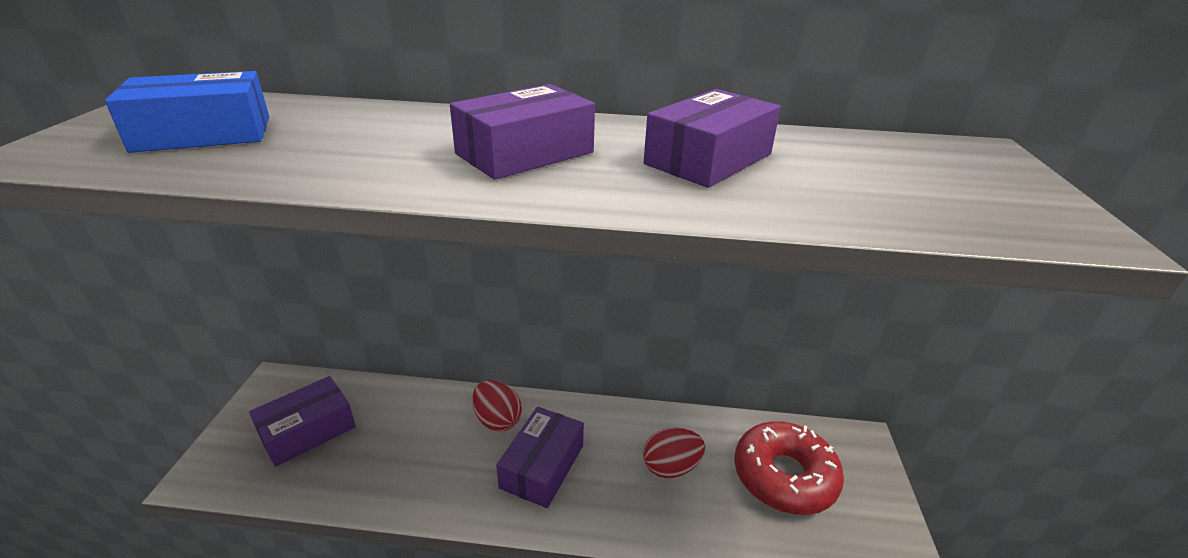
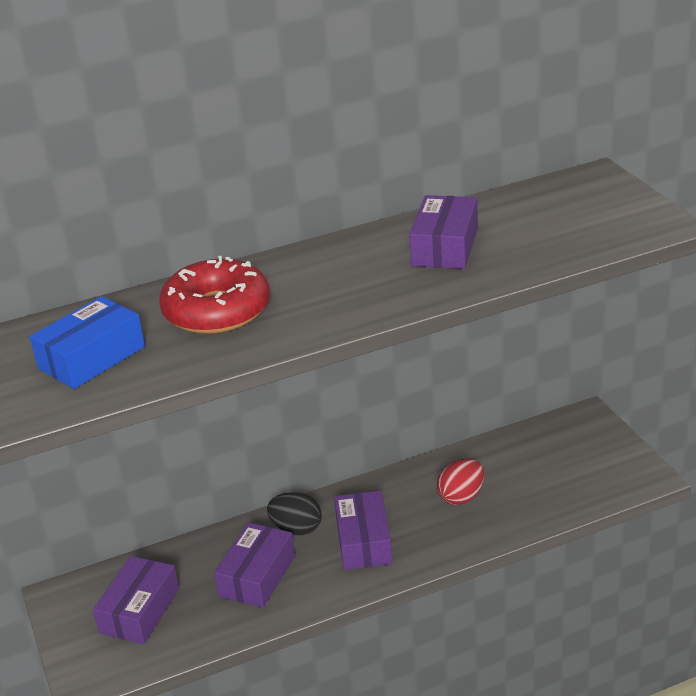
camera: 25 degrees left, 0 degrees up
purple box [450,84,595,180] -> purple box moved to [214,522,295,608]
red egg [472,380,522,431] -> black egg [267,492,322,535]
red donut [734,421,844,515] -> red donut moved to [159,256,270,334]

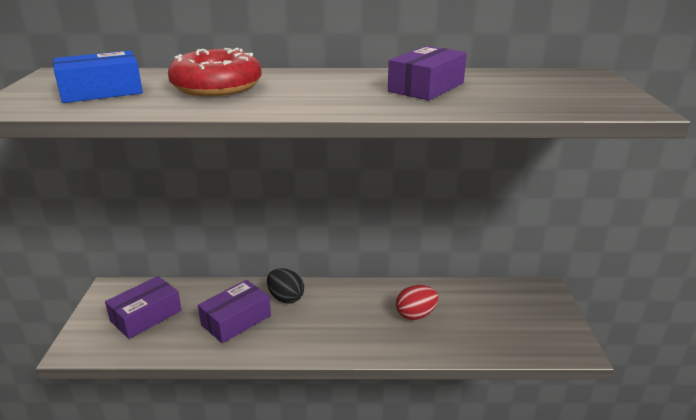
camera: 20 degrees right, 5 degrees down
purple box [334,491,393,570] -> none

